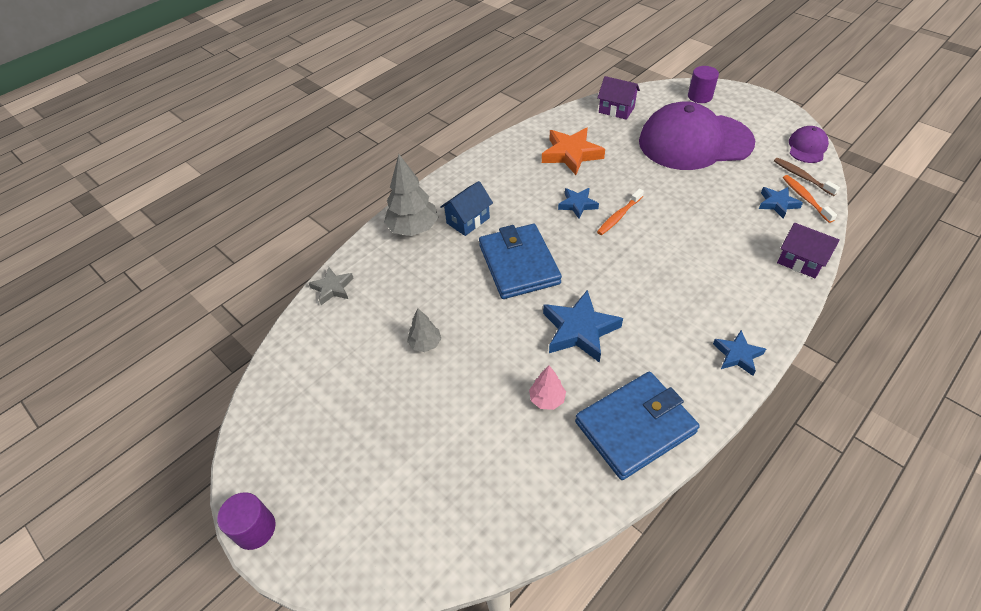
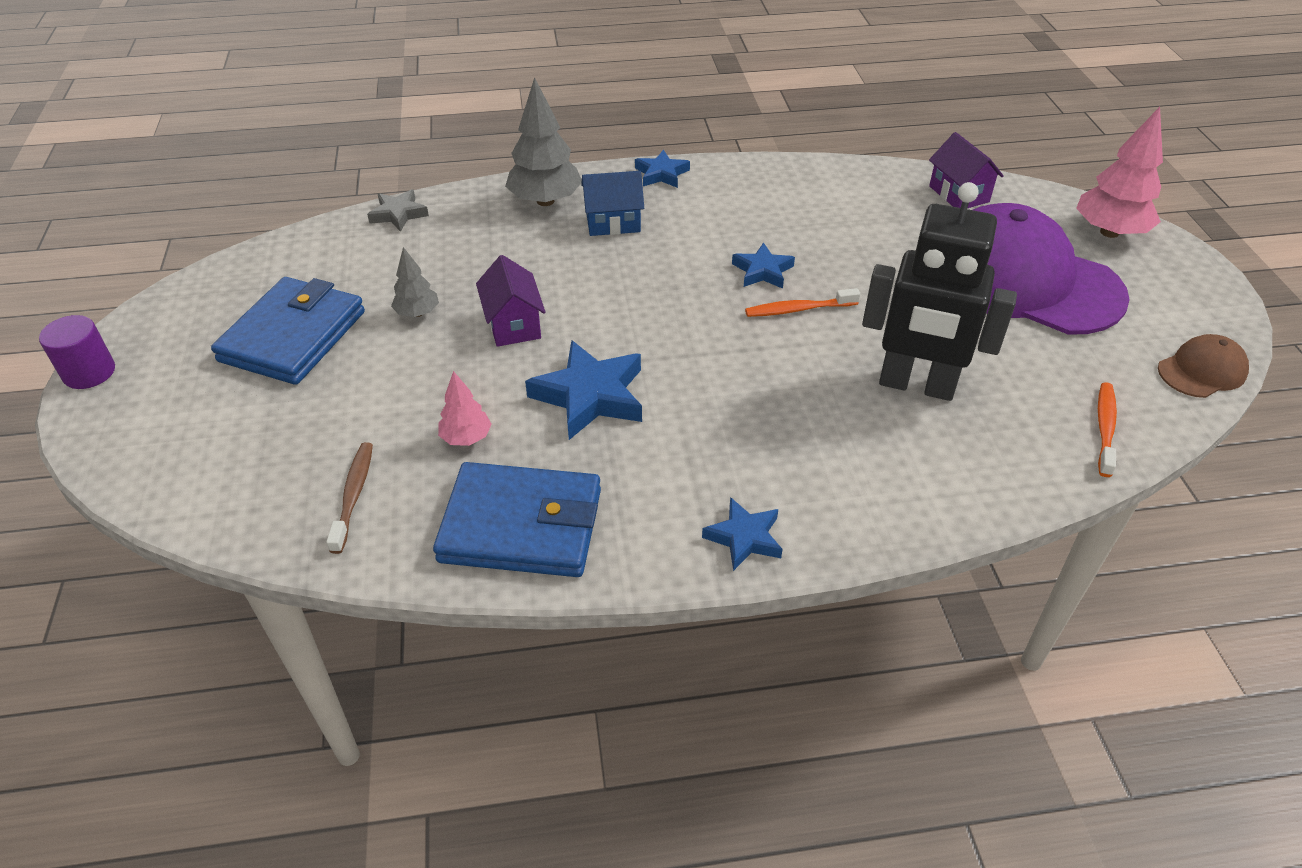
camera: 35 degrees right, 5 degrees down
blue wallet [479,224,562,299] -> blue wallet moved to [211,277,365,385]
orange star [542,128,605,175] -> none
purple cylinder [688,66,719,103] -> pink tree [1076,107,1163,238]
blue star [759,187,803,219] -> blue star moved to [635,150,690,188]
brown toothbrush [774,158,840,196] -> brown toothbrush moved to [327,442,373,554]
purple house [777,223,840,278] -> purple house moved to [476,255,546,347]
purple cap [789,126,829,163] -> brown cap [1158,334,1249,398]
none -> black robot [862,182,1017,401]

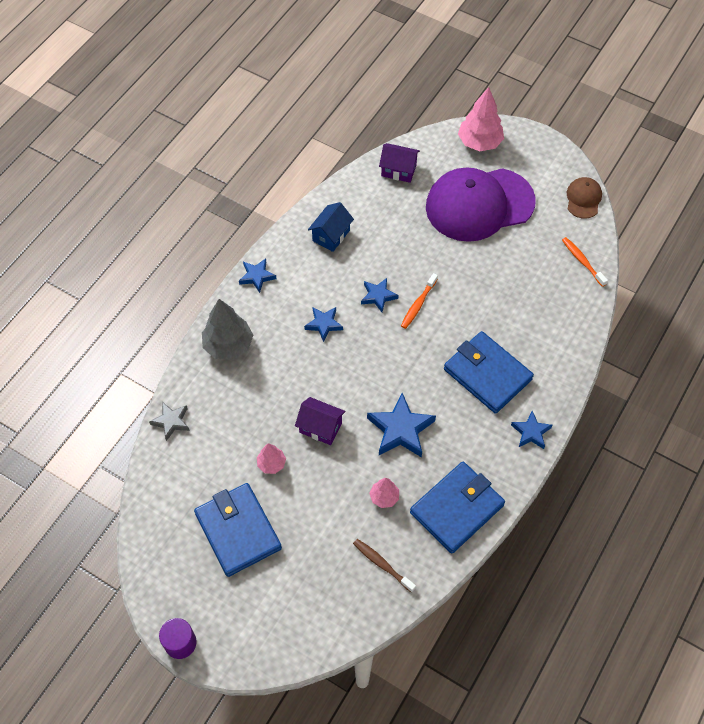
camera: 50 degrees left, 15 degrees up
grey tree [391,247,439,317] -> pink tree [257,443,286,474]
blue house [581,171,644,236] -> blue house moved to [308,202,354,252]
black robot [862,182,1017,401] -> none
none -> blue star [304,307,343,342]
none -> blue wallet [444,331,534,414]

